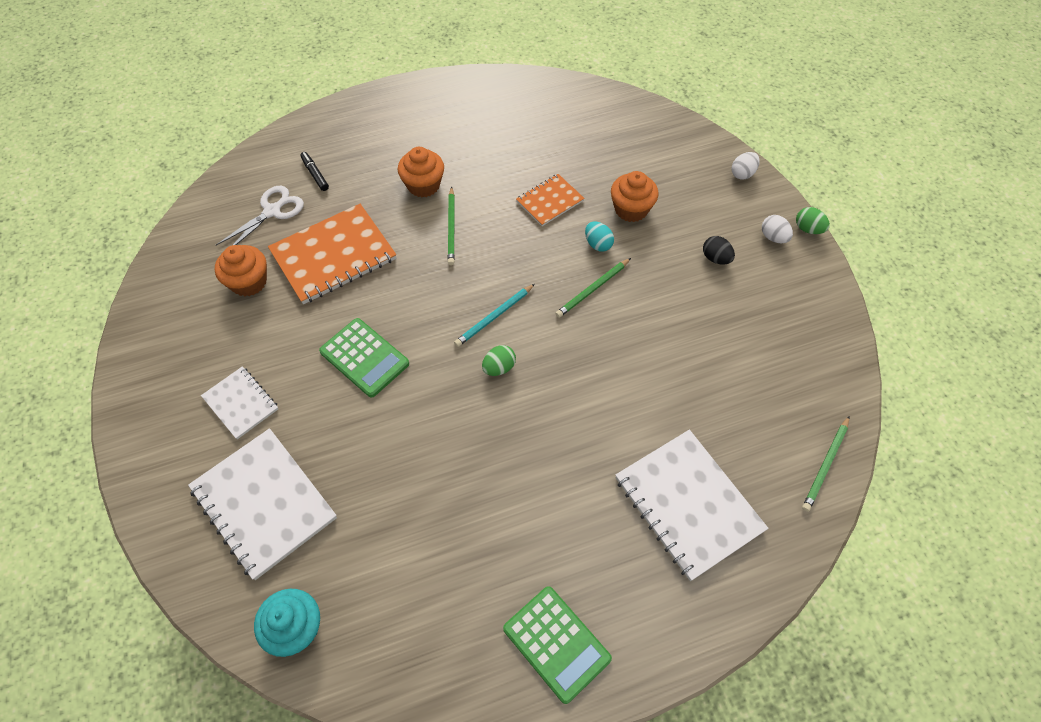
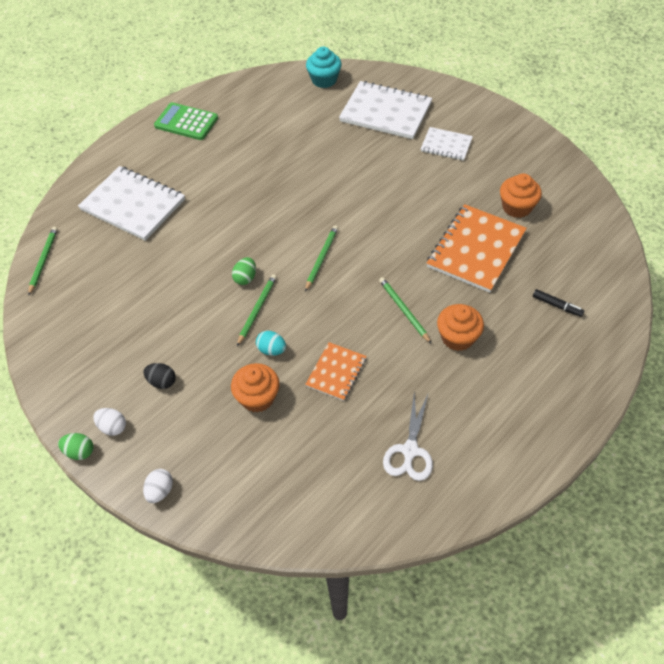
camera: 155 degrees right, 5 degrees down
white scissors [216,186,304,245] -> white scissors moved to [383,392,433,481]
green calculator [319,318,409,398] -> none
turquoise pencil [454,284,535,347] -> green pencil [305,225,338,292]
green egg [482,345,516,376] -> green egg moved to [232,257,256,285]

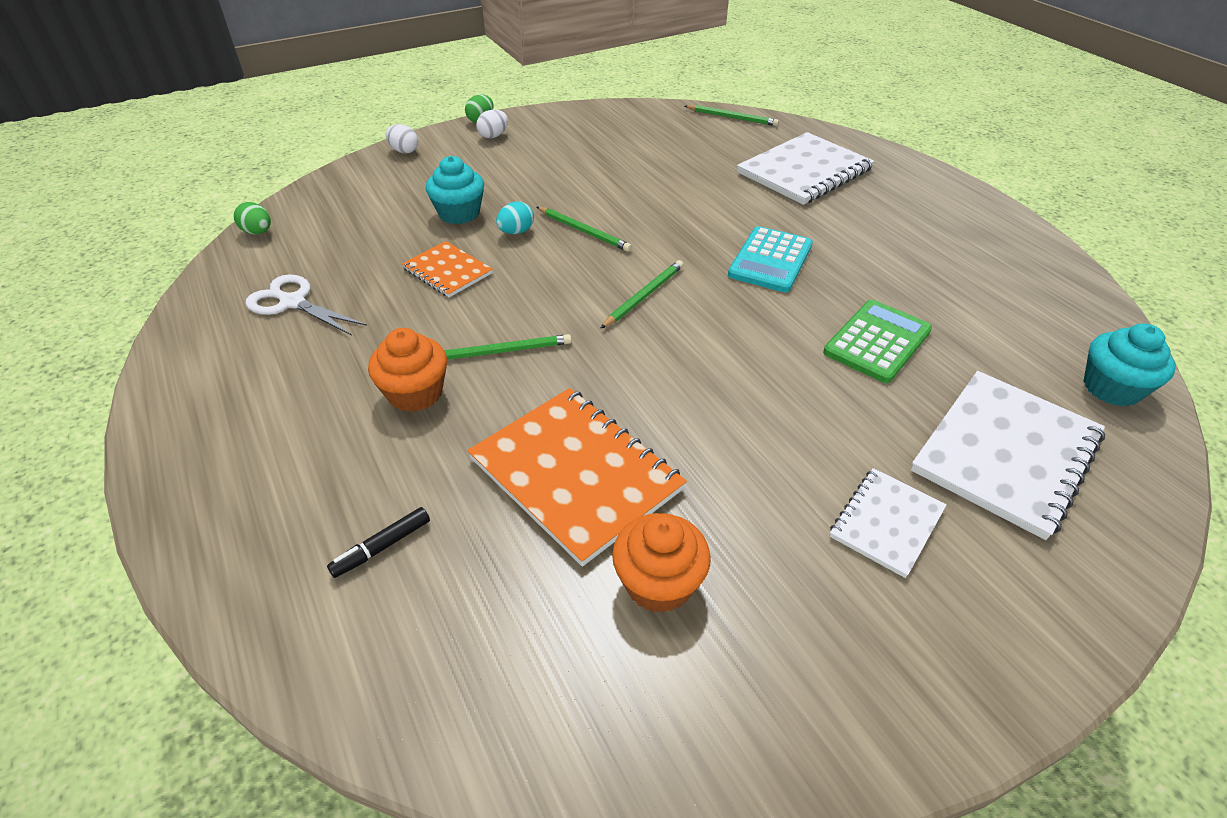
camera: 105 degrees right, 10 degrees down
black egg [144,363,176,389] -> none
green calculator [154,102,218,140] -> green calculator moved to [823,300,932,383]
orange cupcake [231,363,279,413] -> turquoise cupcake [426,156,484,224]
green egg [232,257,256,285] -> green egg moved to [233,202,271,235]
green pencil [305,225,338,292] -> green pencil turned 90 degrees counterclockwise [600,260,683,329]
none -> turquoise calculator [728,226,813,292]

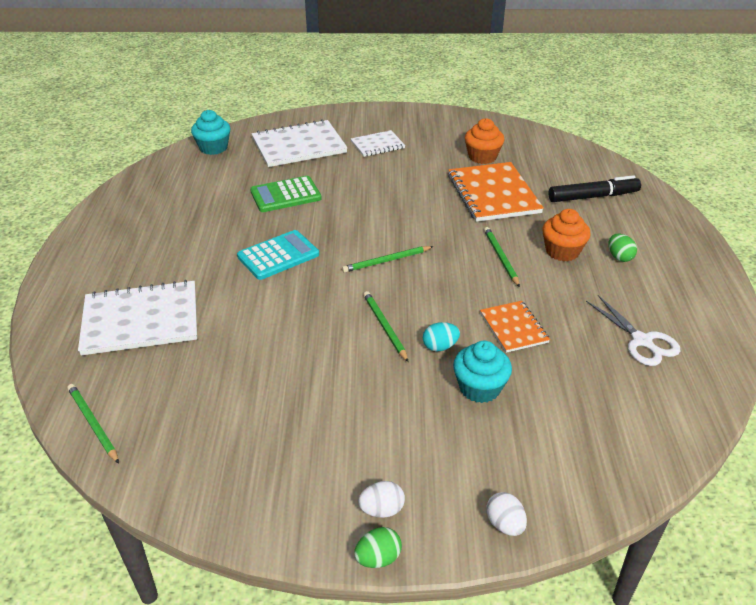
camera: 150 degrees left, 5 degrees down
green egg [233,202,271,235] -> green egg moved to [609,234,637,262]
black marker [327,507,430,578] -> black marker [548,175,641,202], size x1.89
green pencil [444,334,572,360] -> green pencil turned 60 degrees clockwise [484,227,520,287]

